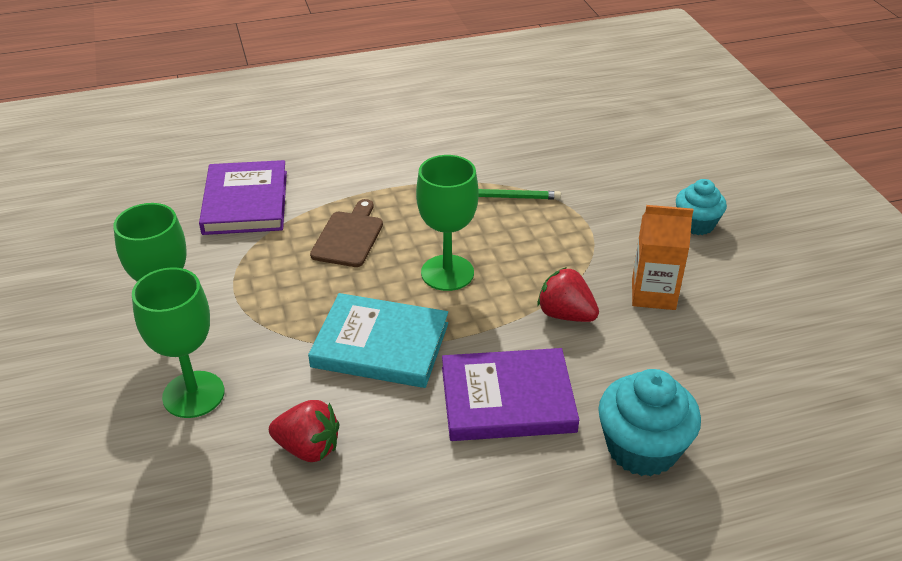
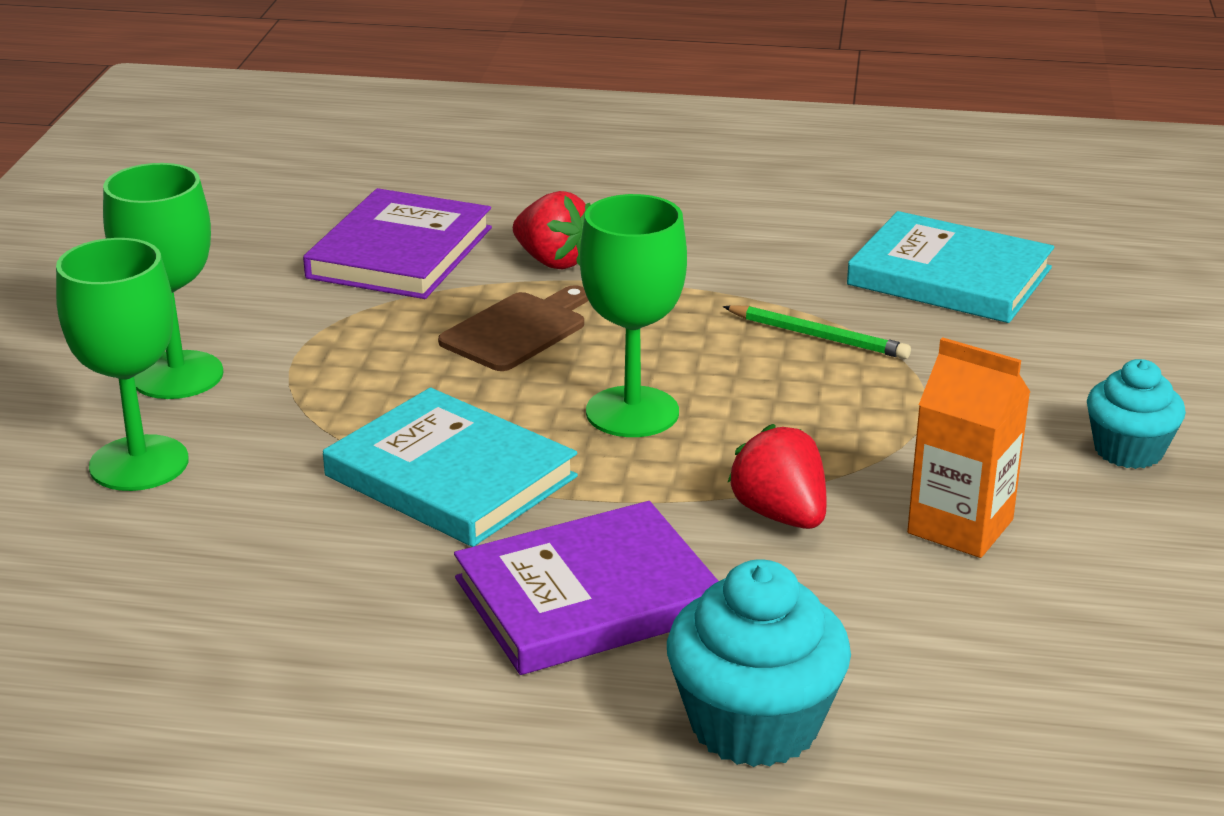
camera: 25 degrees right, 10 degrees down
red strawberry [269,400,339,462] -> red strawberry moved to [513,191,591,269]
purple book [442,348,579,441] -> purple book turned 45 degrees counterclockwise [454,501,718,675]
none -> turquoise book [847,211,1054,323]

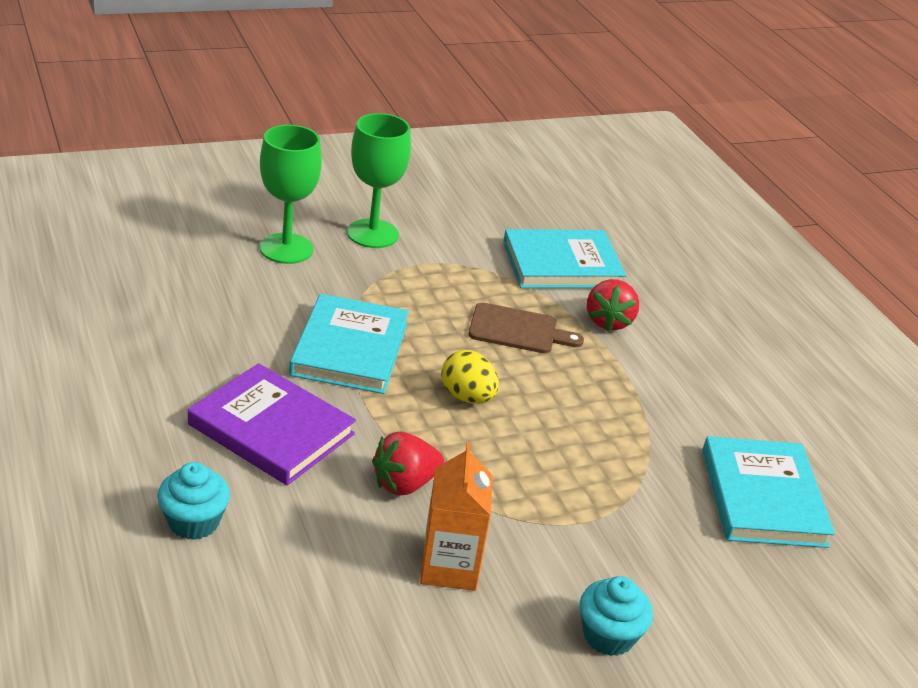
camera: 55 degrees right, 5 degrees up
purple book [303,188,492,299] -> turquoise book [503,229,626,288]
green goblet [580,194,687,437] -> yellow egg [441,350,499,404]
turquoise cupcake [667,559,851,767] -> turquoise cupcake [157,462,230,540], size x0.65
green pencil [723,305,911,359] -> none
red strawberry [727,424,827,529] -> red strawberry turned 150 degrees counterclockwise [372,432,444,496]

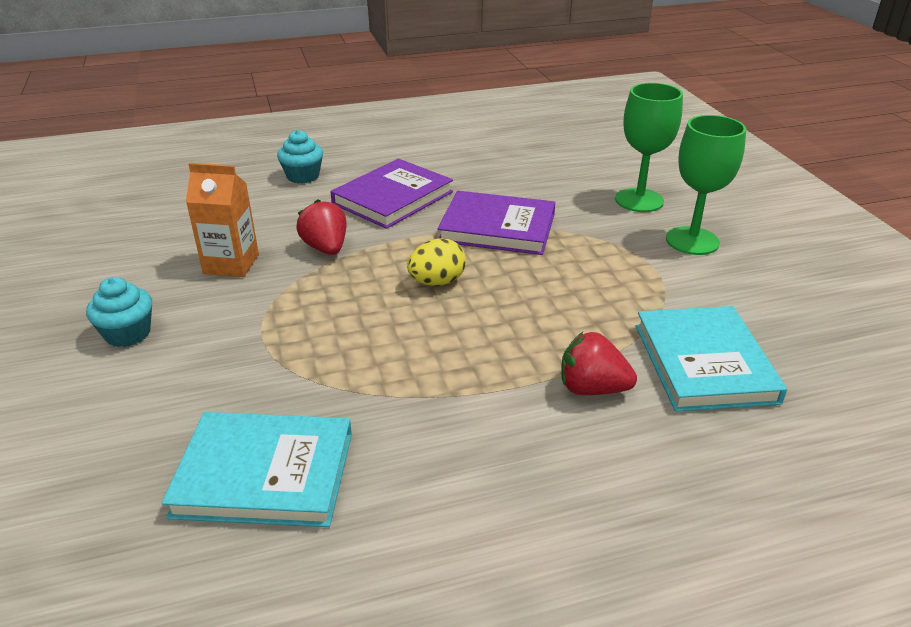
camera: 100 degrees right, 0 degrees up
turquoise book [289,294,409,394] -> purple book [438,191,555,255]
brown cutting board [468,303,584,354] -> none

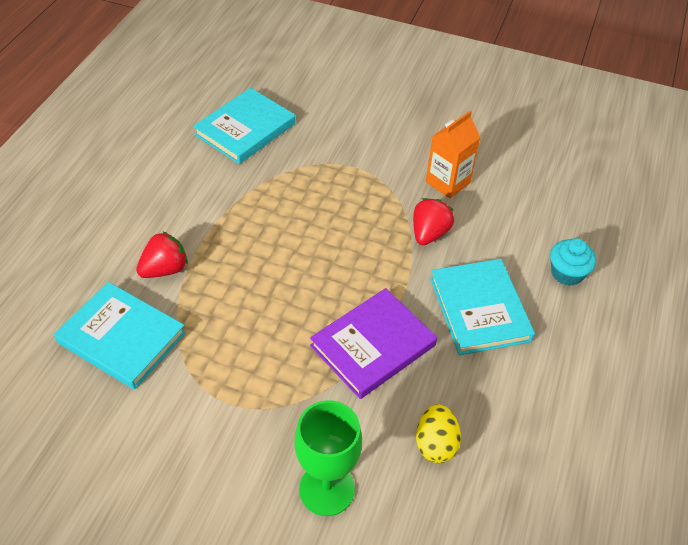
camera: 125 degrees right, 15 degrees up
turquoise cupcake [86,277,152,347] -> none
red strawberry [296,199,347,255] -> red strawberry turned 75 degrees counterclockwise [413,198,454,245]
purple book [330,159,453,229] -> turquoise book [430,259,535,355]
yellow egg [407,238,466,286] -> yellow egg moved to [416,404,461,463]
green goblet [666,115,746,255] -> none

